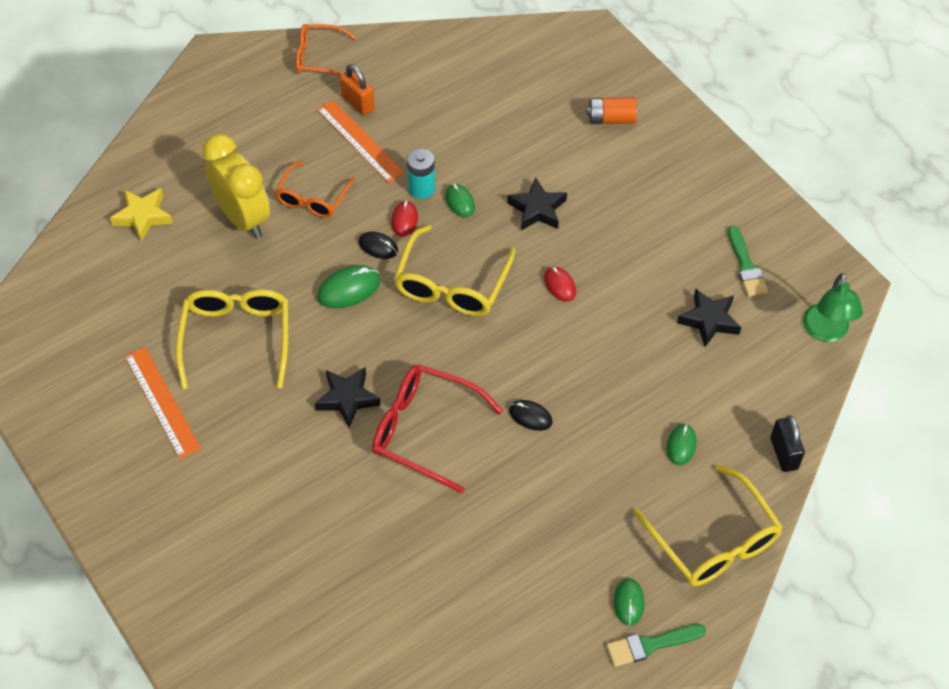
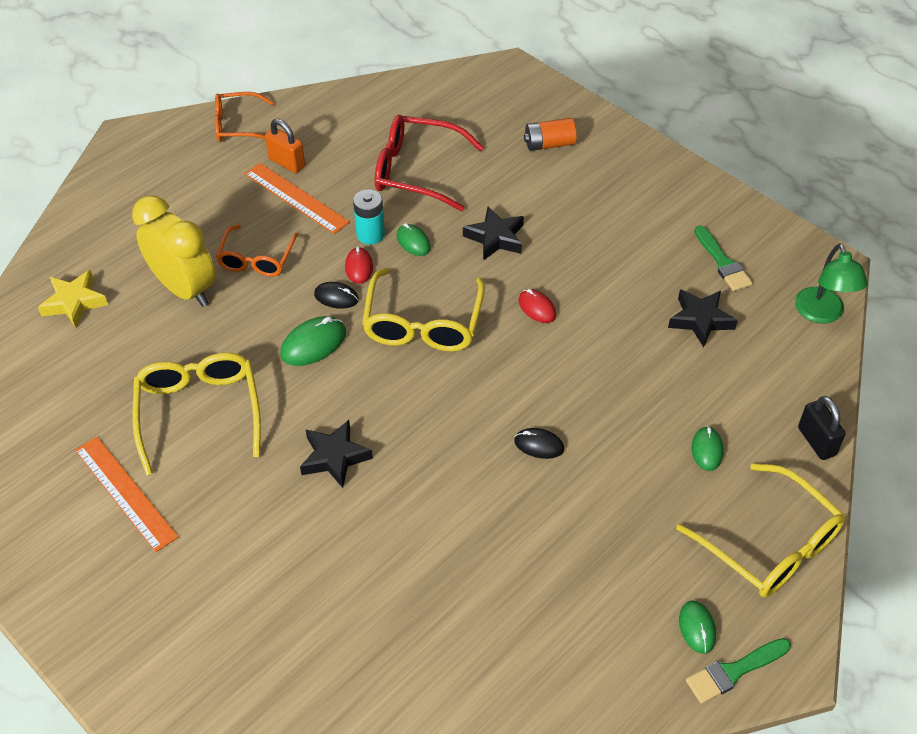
camera: 10 degrees left, 5 degrees down
red glasses [372,364,503,493] -> red glasses moved to [375,115,484,211]

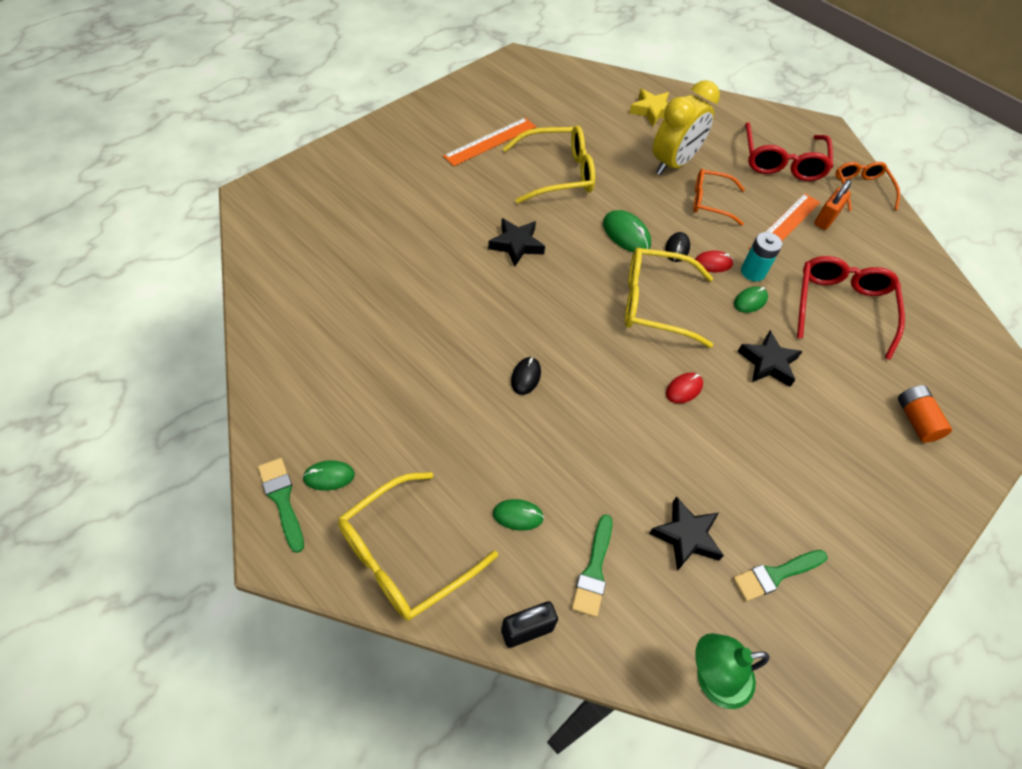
camera: 85 degrees right, 5 degrees up
none -> green brush [572,514,613,617]
none -> red glasses [745,122,833,181]

